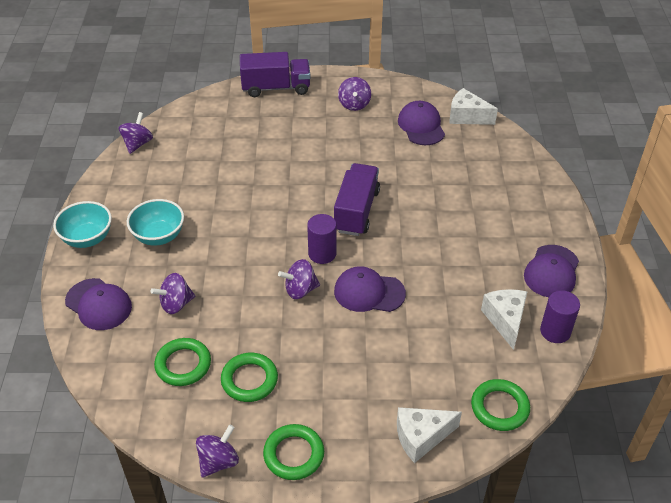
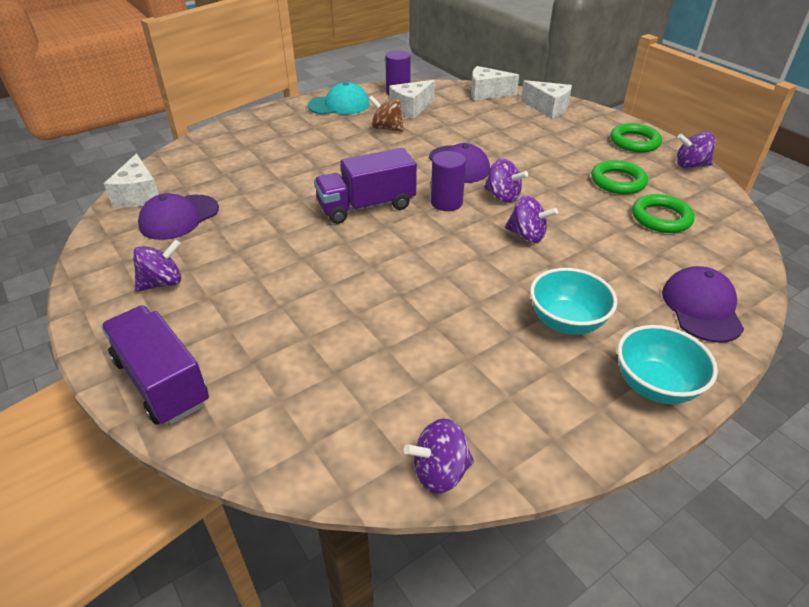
camera: 125 degrees left, 5 degrees down
purple spinning top [150,273,195,314] -> purple spinning top moved to [505,196,558,243]
green ring [471,379,530,431] -> white cheese [471,66,519,101]
purple cap [524,245,579,297] -> turquoise cap [308,82,369,115]
none -> brown spinning top [369,96,404,132]

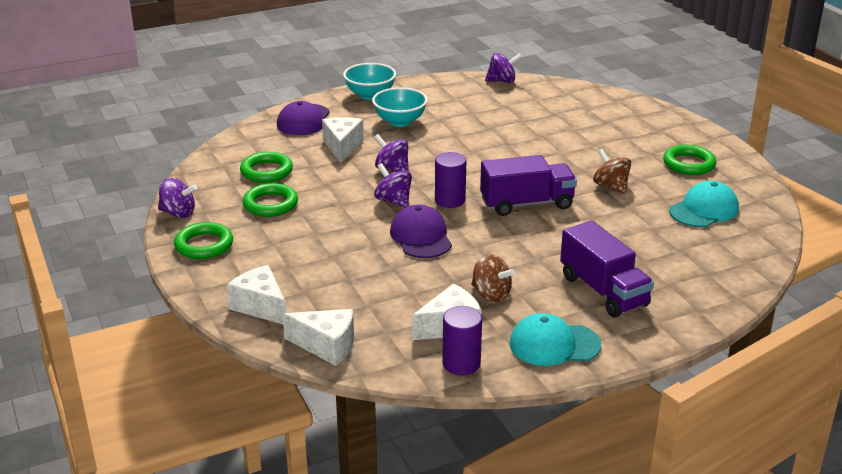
camera: 170 degrees left, 10 degrees down
purple truck [101,305,209,425] -> purple truck moved to [560,221,654,318]
white cheese [104,153,159,208] -> white cheese moved to [322,117,364,163]
purple spinning top [133,239,181,292] -> green ring [663,145,716,175]
purple cap [138,193,219,240] -> turquoise cap [669,181,739,227]
none -> brown spinning top [593,149,631,194]

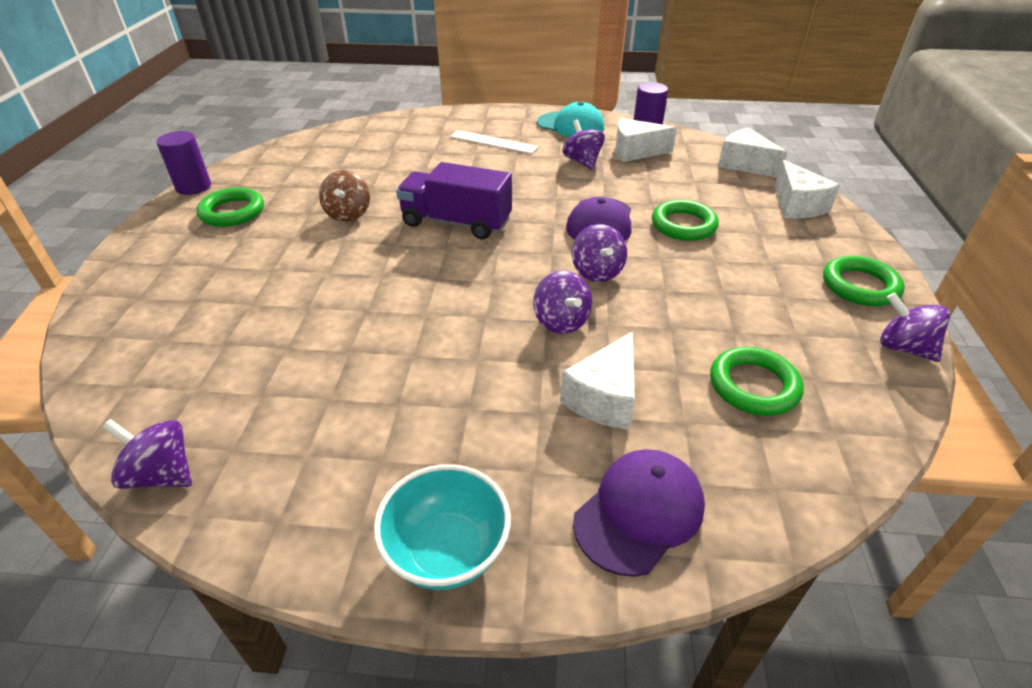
camera: 150 degrees left, 10 degrees up
green ring [242,183,298,217] -> green ring moved to [652,200,719,241]
turquoise bowl [372,87,428,127] -> none
purple cylinder [435,152,466,208] -> purple cylinder moved to [156,131,211,195]
brown spinning top [471,254,515,302] -> purple spinning top [562,119,605,170]
purple truck [560,221,654,318] -> white ruler [450,130,539,154]
turquoise cap [669,181,739,227] -> none

